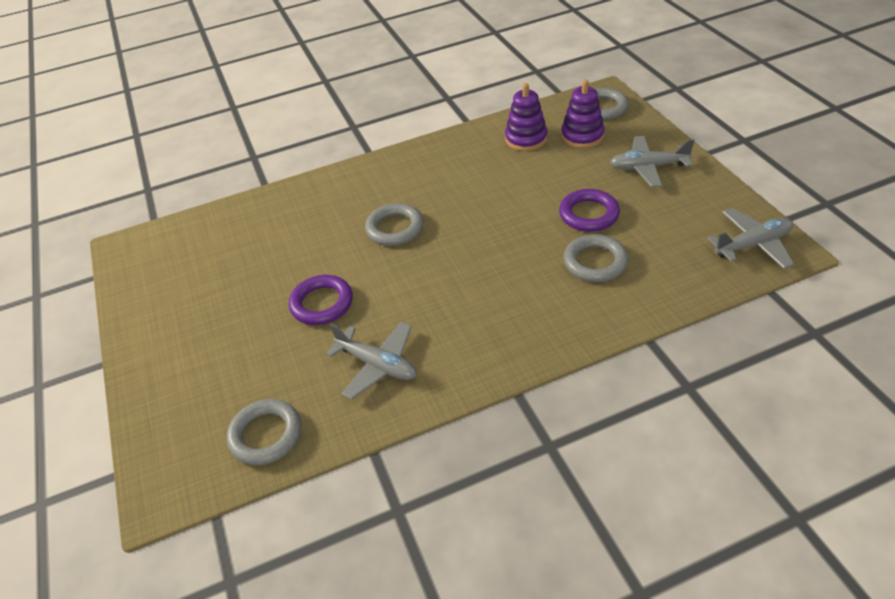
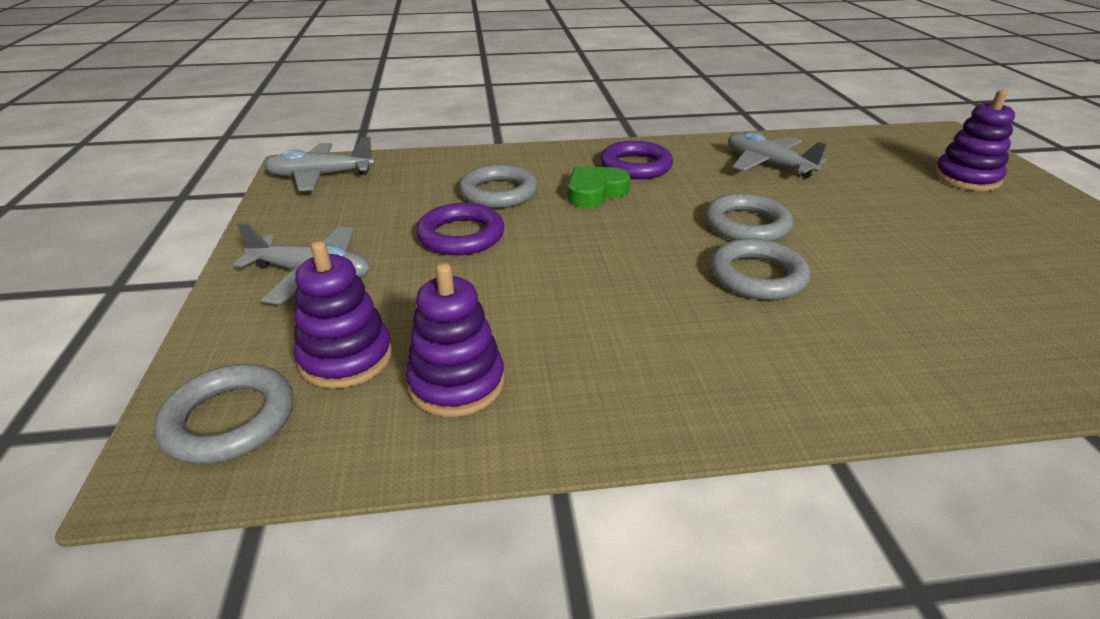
camera: 170 degrees left, 10 degrees down
grey ring [226,399,301,465] -> grey ring moved to [705,193,793,241]
purple ring [289,275,353,325] -> purple ring moved to [600,141,673,179]
none -> green heart [568,167,630,208]
none -> purple stacking toy [934,90,1015,191]

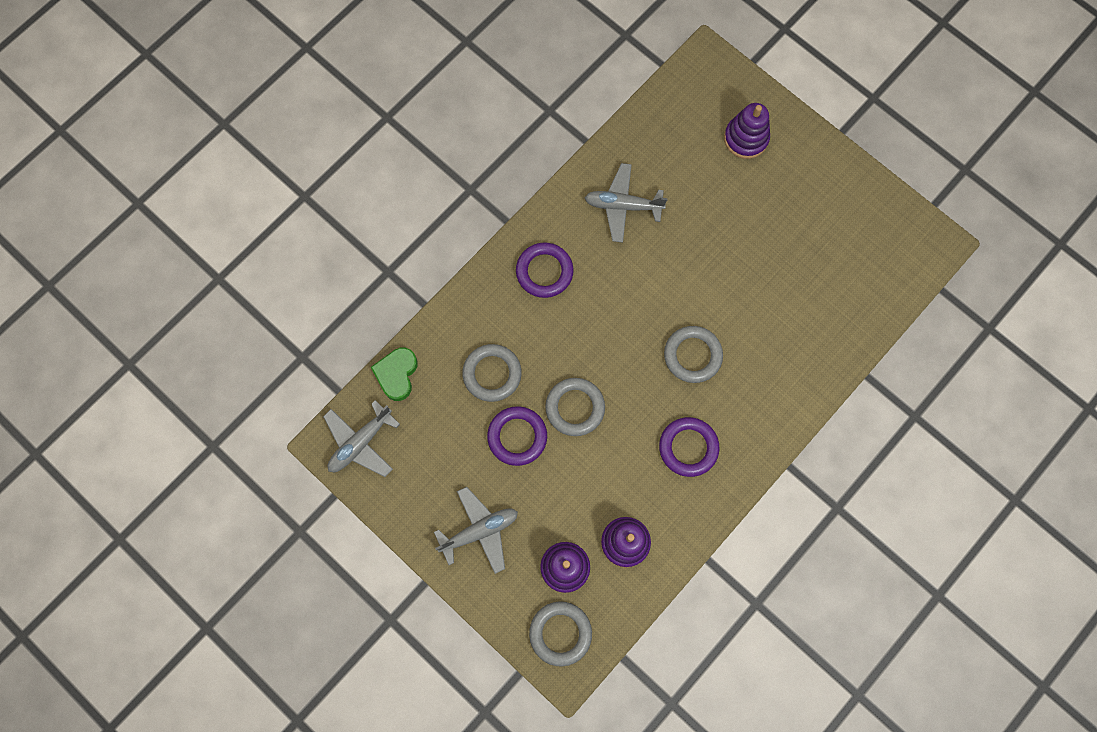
camera: 40 degrees left, 40 degrees up
green heart [568,167,630,208] -> green heart moved to [371,348,418,401]
grey ring [705,193,793,241] -> grey ring moved to [545,378,605,436]
none -> purple ring [659,417,719,477]

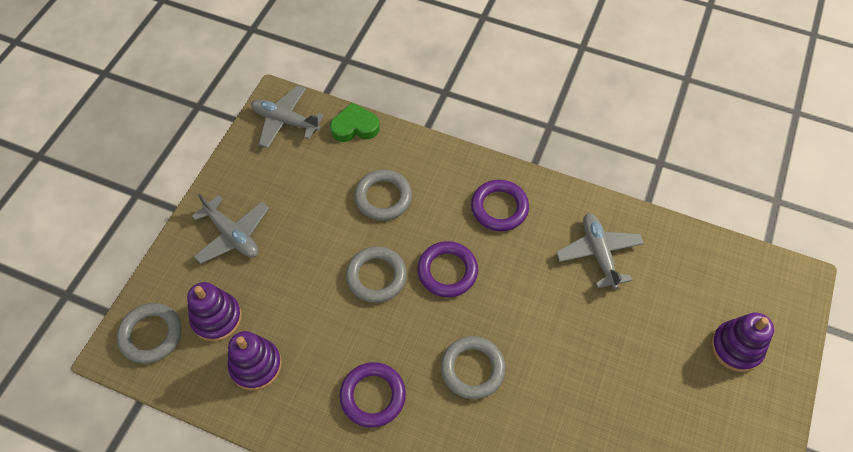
camera: 70 degrees right, 15 degrees down
purple ring [487,406,547,466] -> purple ring moved to [418,241,478,297]

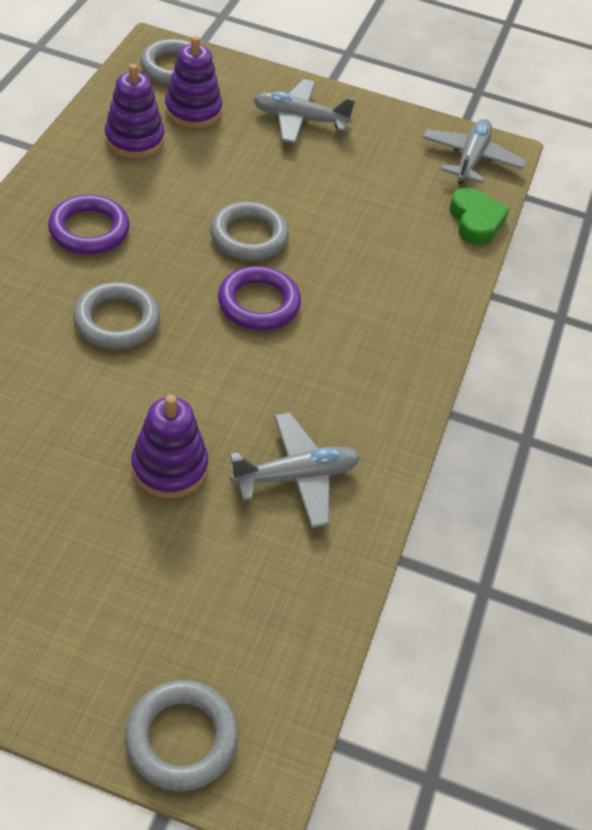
camera: 80 degrees right, 10 degrees down
grey plane [192,194,269,264] -> grey plane turned 60 degrees clockwise [253,79,356,144]
grey ring [354,170,412,221] -> grey ring moved to [125,680,238,791]
purple ring [471,180,529,231] -> none
purple stacking toy [711,312,774,372] -> purple stacking toy moved to [131,395,208,498]

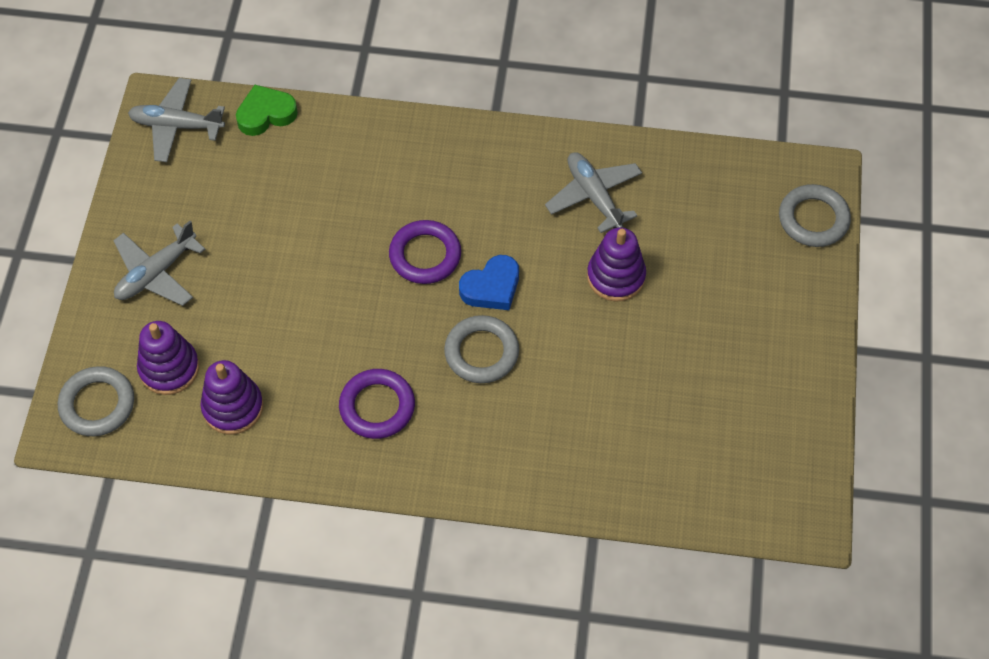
camera: 95 degrees left, 10 degrees up
grey ring [210,202,289,261] -> none
grey plane [253,79,356,144] -> grey plane turned 45 degrees clockwise [113,221,205,306]
none -> blue heart [459,255,519,310]

